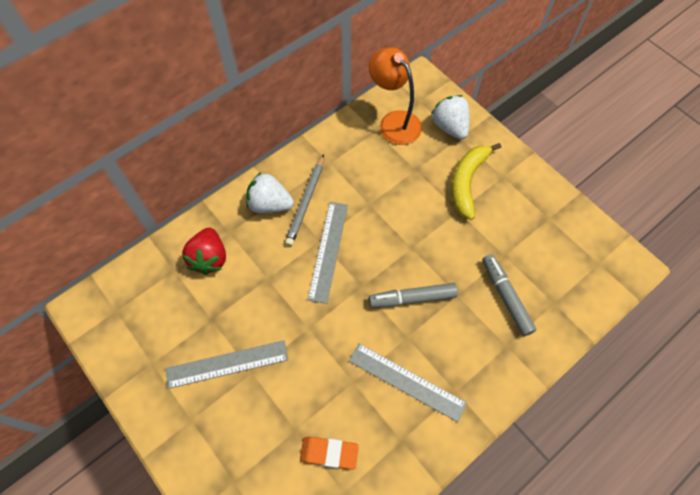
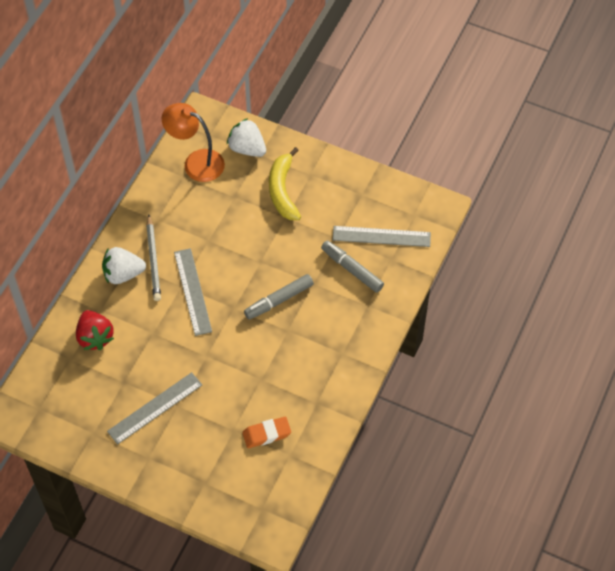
camera: 25 degrees left, 5 degrees down
grey ruler [349,344,467,422] -> grey ruler moved to [333,226,431,247]

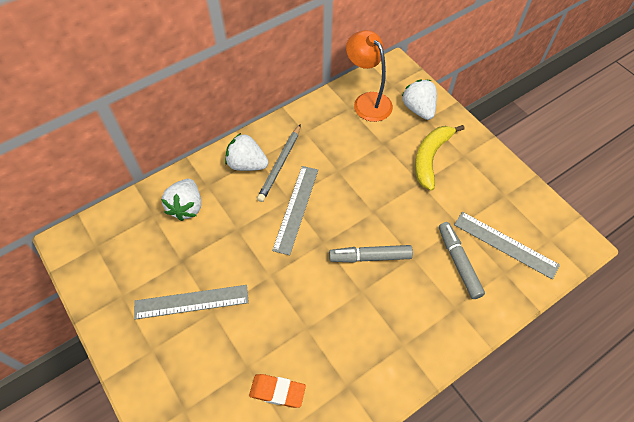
camera: 30 degrees right, 0 degrees up
red strawberry [76,310,114,350] -> white strawberry [161,179,201,221]

